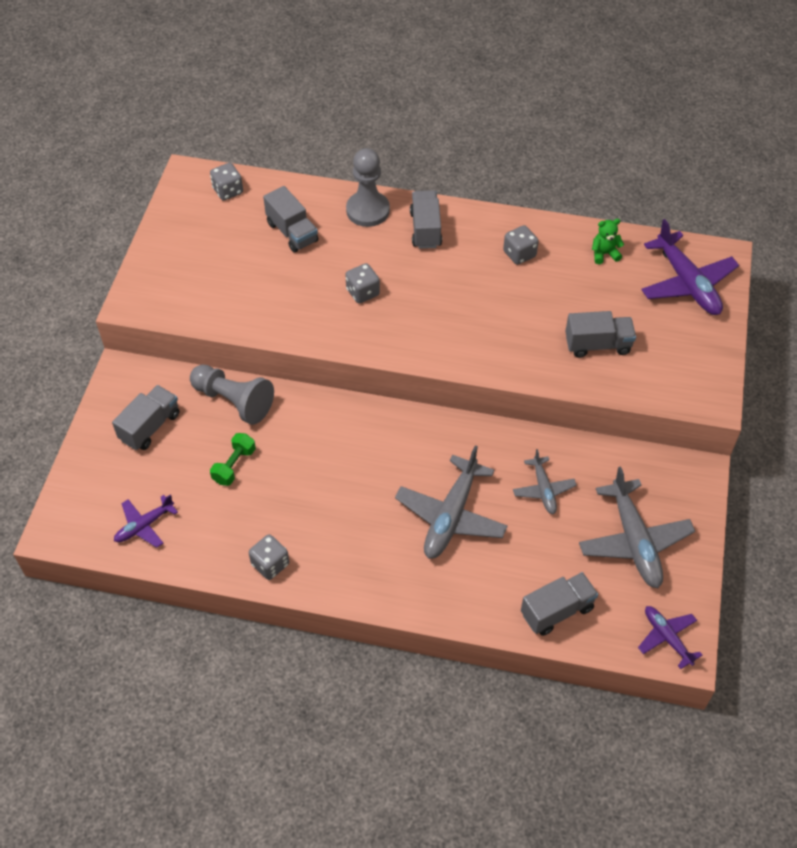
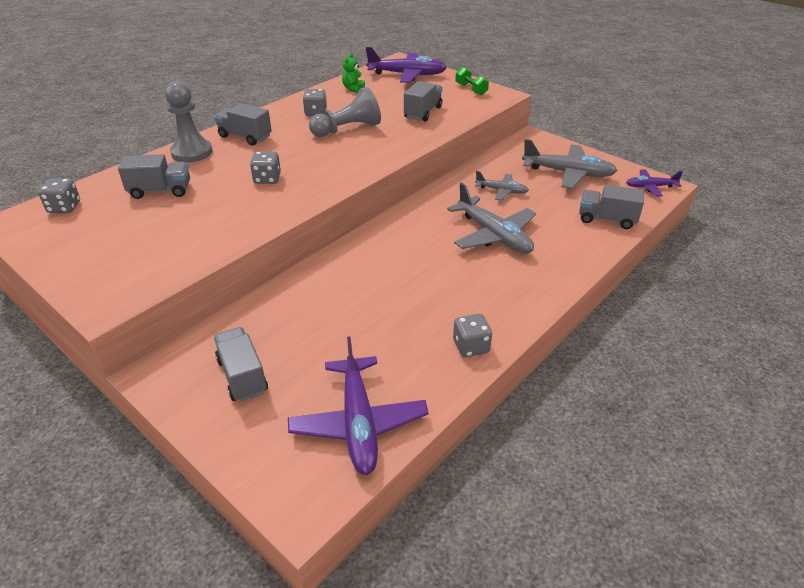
camera: 60 degrees left, 15 degrees down
purple plane [114,494,178,548] -> purple plane [288,337,429,475], size x1.78
grey pawn [190,365,274,425] -> grey pawn moved to [309,87,381,137]
green dumbbell [210,433,256,486] -> green dumbbell moved to [455,67,489,95]
grey truck [521,572,598,636] -> grey truck turned 75 degrees counterclockwise [579,185,644,229]

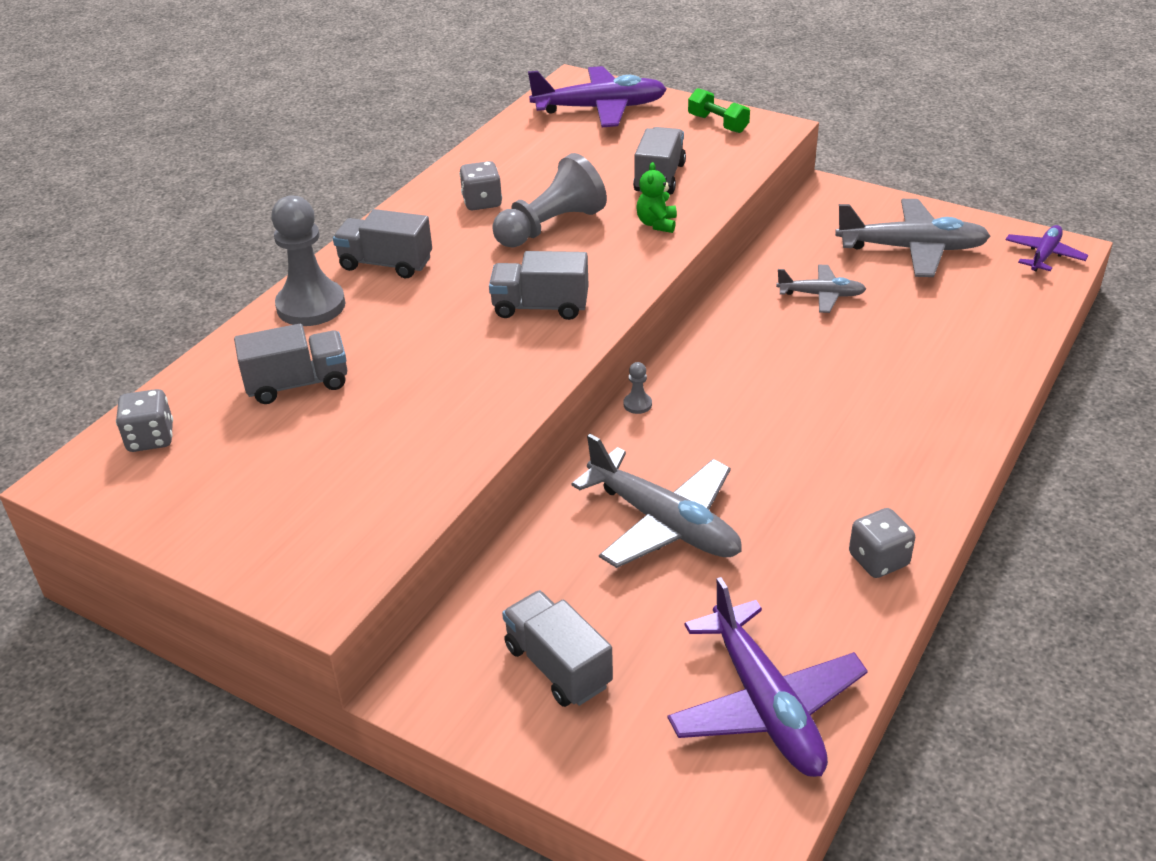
camera: 10 degrees left, 0 degrees up
grey dice [250,151,281,184] -> none
green teddy bear [342,53,365,93] -> green teddy bear moved to [636,162,677,233]
grey plane [447,182,536,254] -> grey plane moved to [571,434,742,568]
grey truck [579,185,644,229] -> grey truck moved to [489,251,589,320]
purple plane [626,170,683,196] -> purple plane turned 135 degrees clockwise [1006,225,1088,271]
none -> grey pawn [623,362,652,414]

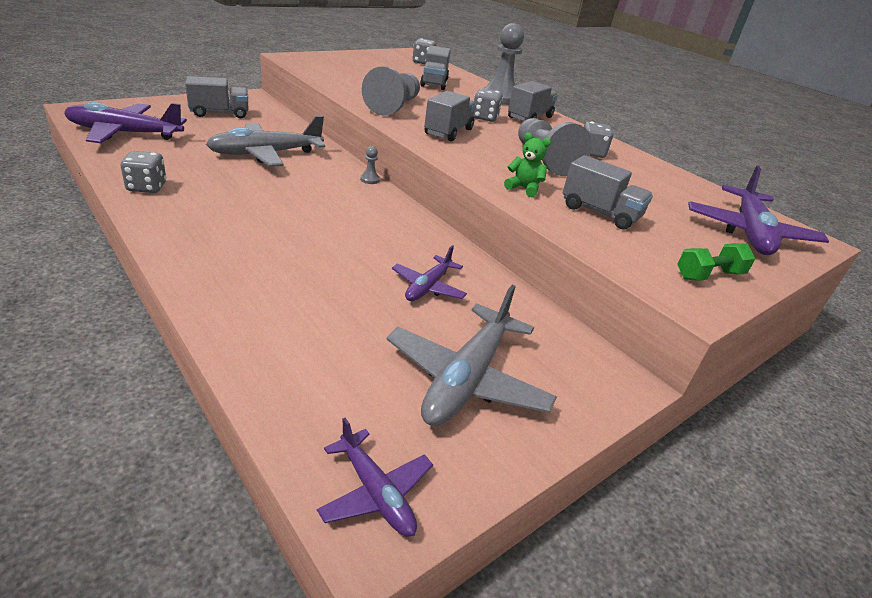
camera: 105 degrees right, 5 degrees down
grey plane [776,265,866,313] -> purple plane [392,245,467,301]
none -> grey pawn [362,66,420,115]
none -> grey dice [473,88,503,122]

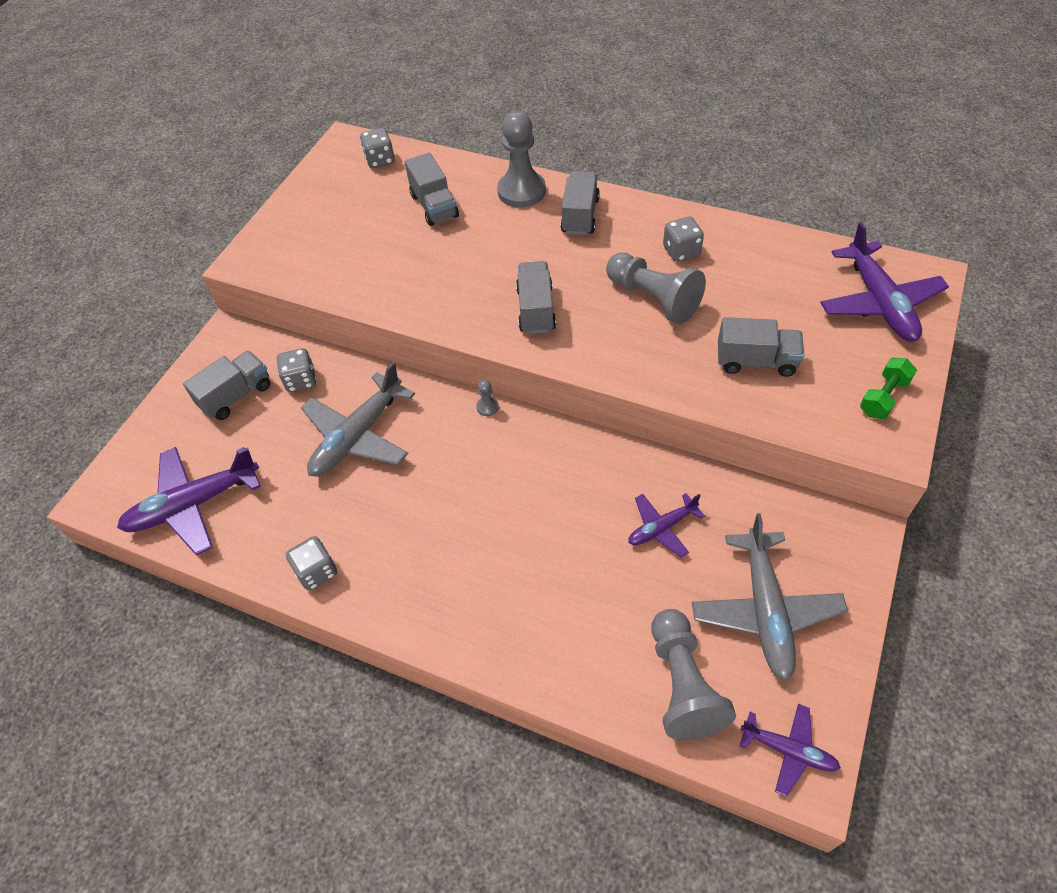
camera: 20 degrees left, 20 degrees up
grey pawn [362,66,420,115] -> grey pawn moved to [651,609,736,740]
purple plane [392,245,467,301] -> purple plane turned 60 degrees clockwise [628,493,705,557]
grey dice [473,88,503,122] -> grey dice moved to [277,348,316,392]
green teddy bear [504,132,551,197] -> none

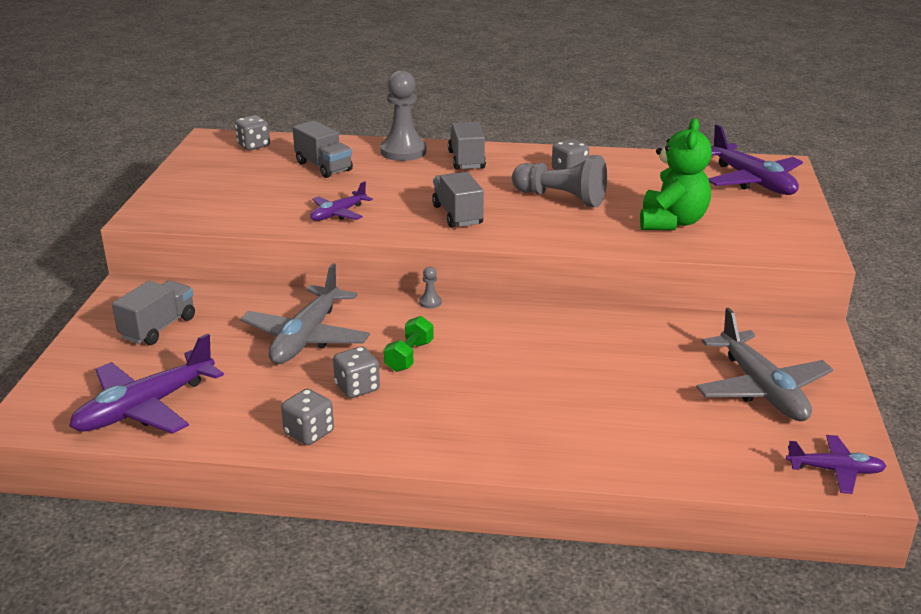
camera: 20 degrees left, 25 degrees down
grey dice [277,348,316,392] -> grey dice moved to [333,346,380,398]
purple plane [628,493,705,557] -> purple plane moved to [310,181,373,221]
grey pawn [651,609,736,740] -> none
grey truck [718,317,804,377] -> green teddy bear [640,118,712,230]
green dumbbell [860,358,917,419] -> green dumbbell moved to [384,316,434,372]

